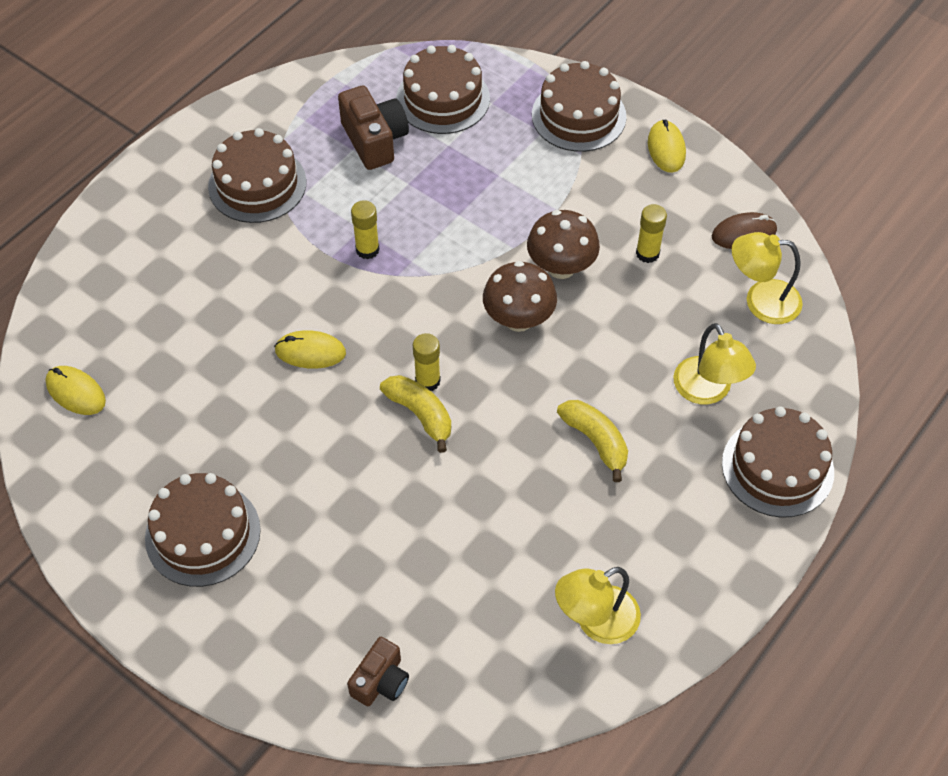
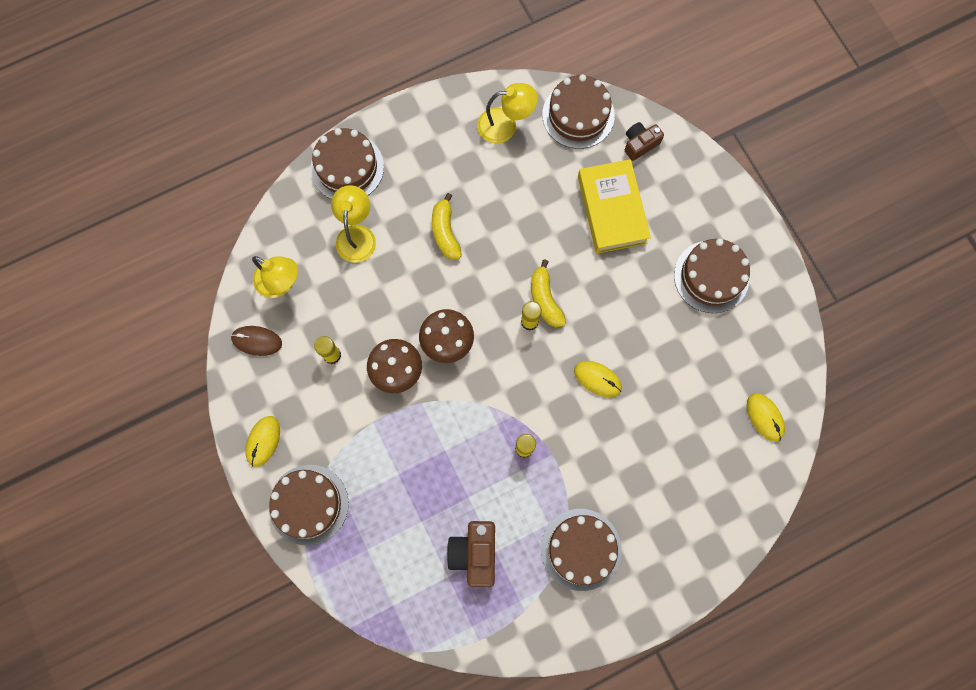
camera: 155 degrees left, 20 degrees up
brown cake [396,45,490,134] -> brown cake moved to [542,74,615,149]
none -> yellow book [578,159,651,254]

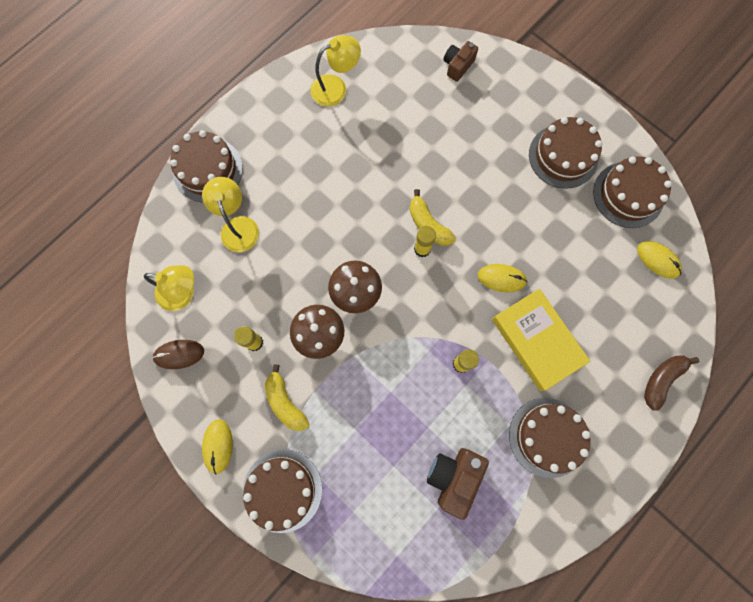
camera: 20 degrees left, 0 degrees up
yellow banana [432,193,462,260] -> yellow banana moved to [265,364,309,431]
brown camera [447,521,495,587] -> brown camera turned 45 degrees clockwise [427,448,489,520]
brown cake [542,74,615,149] -> brown cake moved to [593,156,672,228]
yellow book [578,159,651,254] -> yellow book moved to [492,289,590,391]
none -> brown banana [644,356,699,411]

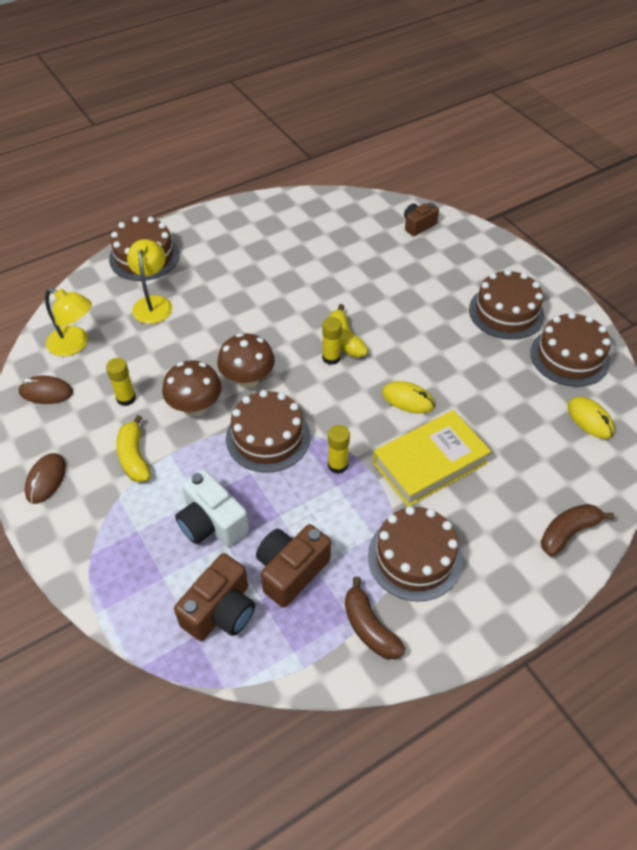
camera: 15 degrees right, 25 degrees down
yellow mouse [202,419,233,474] -> brown mouse [25,453,66,504]
brown cake [243,449,322,533] -> brown cake moved to [226,390,310,473]
yellow lamp [310,35,361,107] -> none
yellow book [492,289,590,391] -> yellow book turned 75 degrees clockwise [373,410,491,507]
none -> brown camera [174,553,255,641]
none -> white camera [175,469,249,547]
none -> brown banana [345,577,406,659]

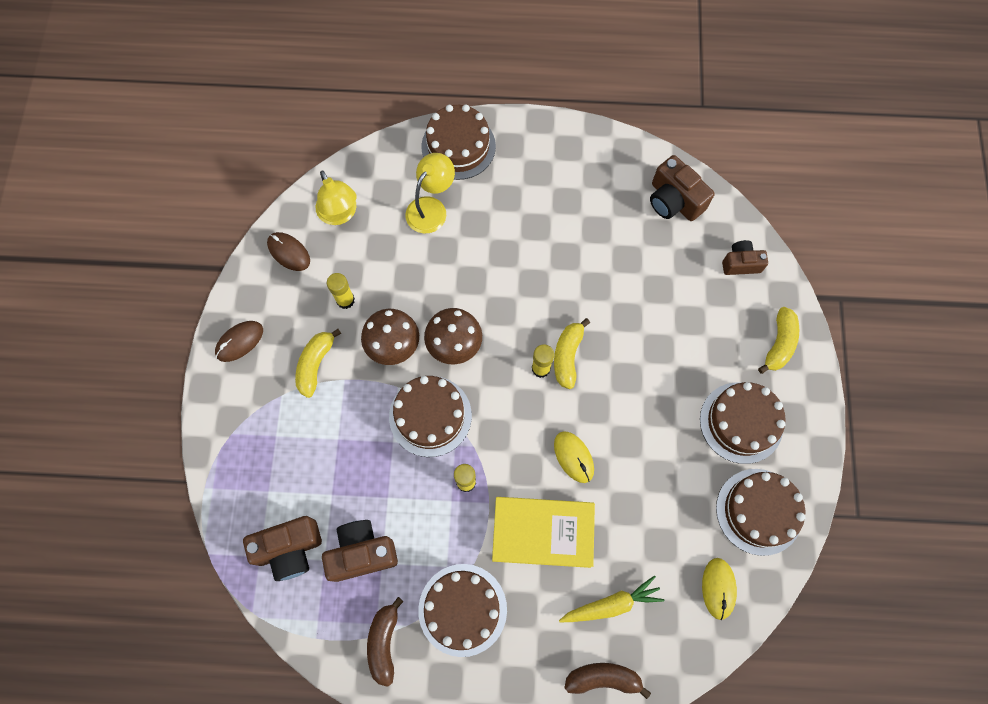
camera: 35 degrees right, 20 degrees up
white camera [175,469,249,547] -> none
none -> yellow carrot [559,575,664,622]
none -> brown camera [650,155,715,221]
none -> yellow banana [758,307,799,374]

